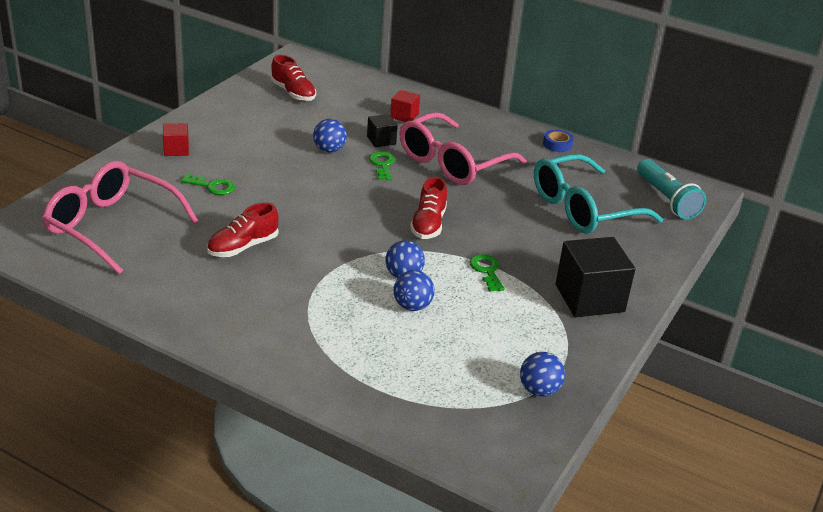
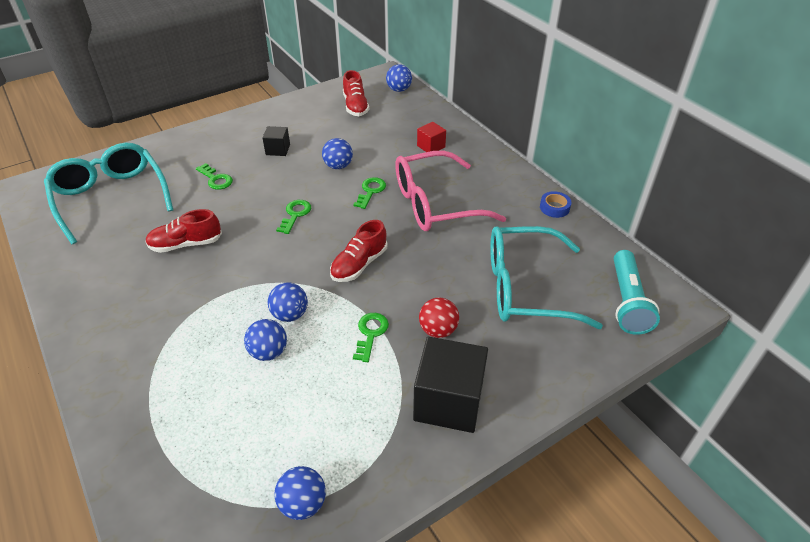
camera: 30 degrees right, 10 degrees up
pink glasses [42,161,198,274] -> turquoise glasses [44,143,173,244]
red cube [163,123,189,156] -> none
black cube [367,114,398,147] -> black cube moved to [262,126,290,156]
none -> green key [276,200,311,234]
none -> blue ball [386,64,412,92]
none -> red ball [419,298,459,338]

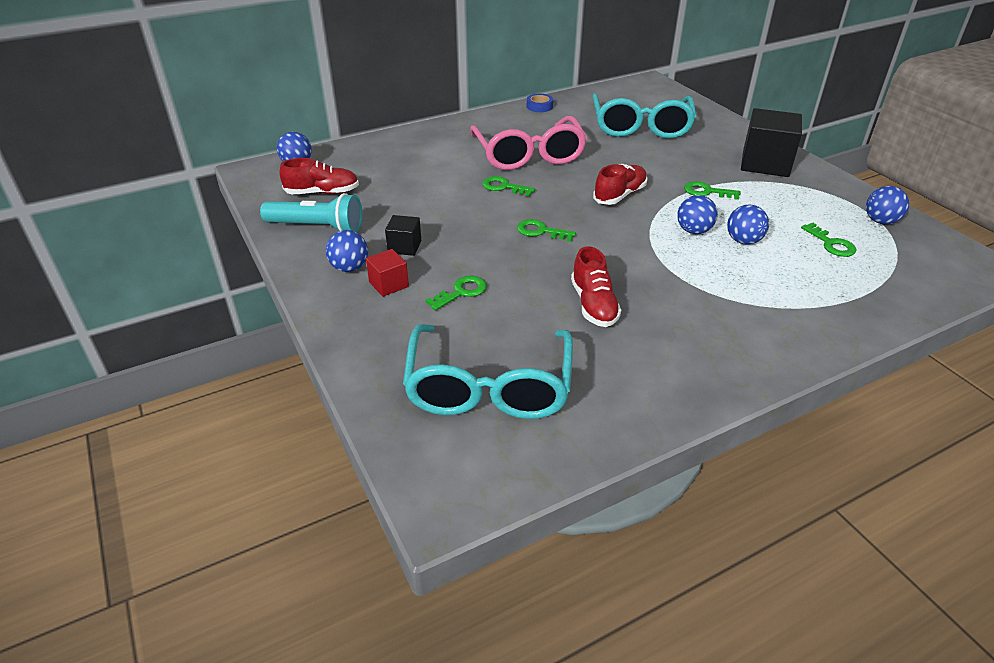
camera: 85 degrees left, 5 degrees down
turquoise glasses [44,143,173,244] -> turquoise glasses turned 60 degrees counterclockwise [403,324,573,419]
blue ball [322,138,353,169] -> blue ball moved to [326,230,368,272]
red shoe [330,220,387,282] -> red shoe turned 90 degrees counterclockwise [593,164,647,205]
red cube [417,122,446,152] -> red cube moved to [366,249,409,297]
red ball [419,298,459,338] -> none
turquoise flashlight [614,250,660,335] -> turquoise flashlight moved to [260,193,362,233]
none -> green key [801,223,856,257]

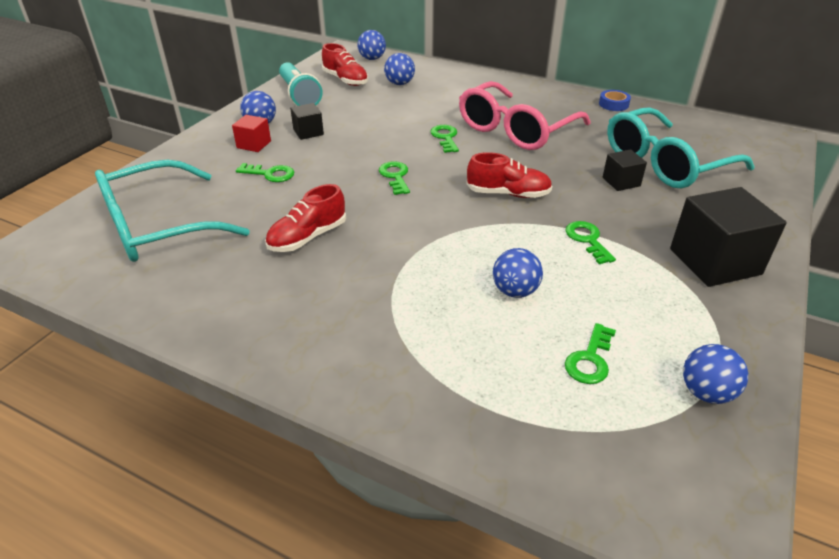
camera: 55 degrees right, 0 degrees up
blue ball [677,195,718,234] -> blue ball moved to [384,53,415,85]
none -> black cube [603,149,647,191]

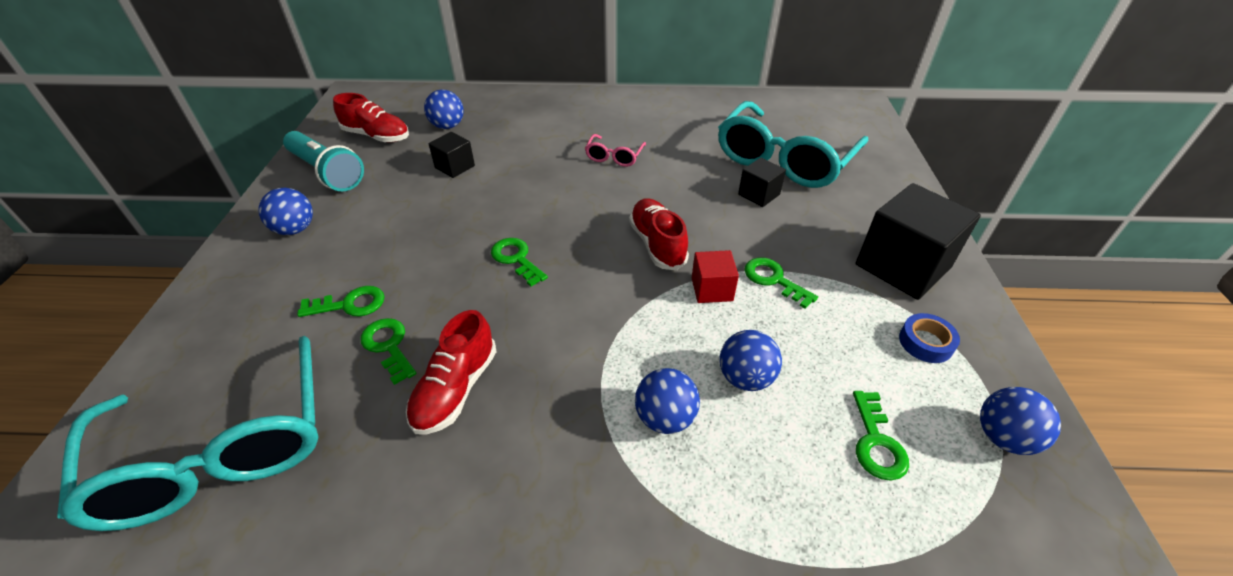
camera: 25 degrees left, 5 degrees up
turquoise glasses [95,159,250,262] -> turquoise glasses turned 60 degrees counterclockwise [57,336,319,531]
red cube [232,115,271,152] -> red cube moved to [692,250,739,303]
black cube [290,103,324,140] -> black cube moved to [428,132,475,178]
blue ball [357,30,386,60] -> blue ball moved to [635,368,700,434]
green key [430,125,459,153] -> green key moved to [360,318,417,385]
pink glasses [459,81,591,150] -> pink glasses [585,134,646,167], size x0.43
red shoe [466,152,552,198] -> red shoe turned 90 degrees counterclockwise [629,198,689,270]
blue tape [599,90,631,111] -> blue tape moved to [899,313,960,363]

